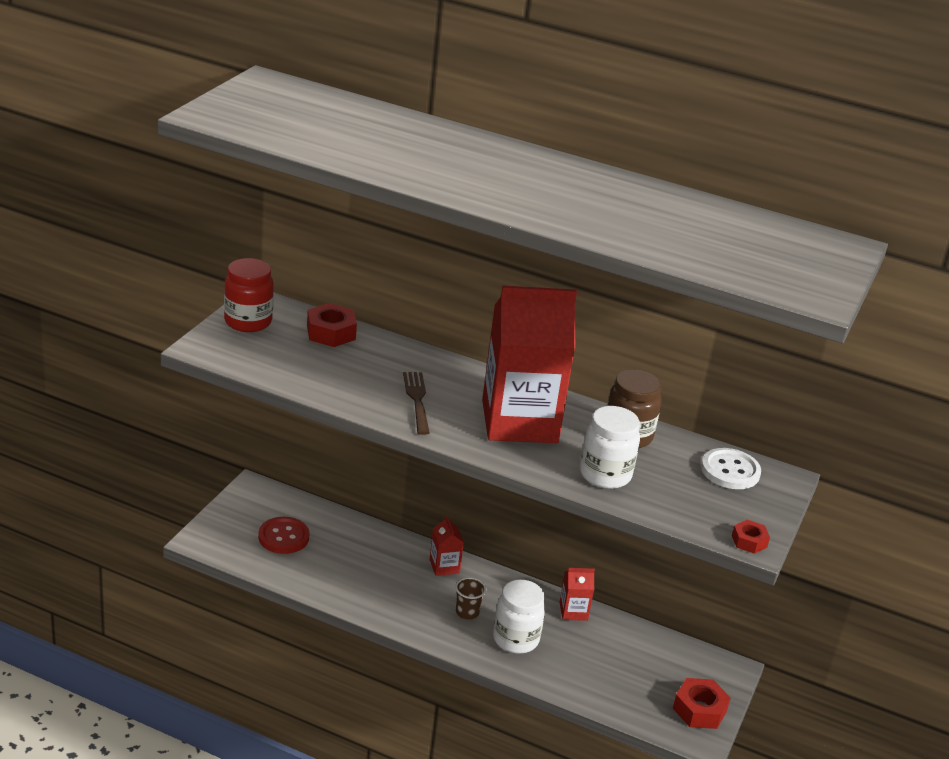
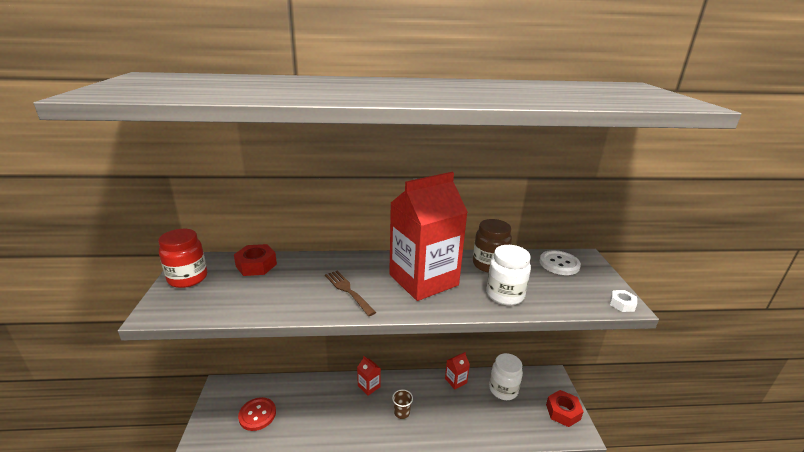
camera: 25 degrees left, 5 degrees down
white jar [493,580,545,654] -> white jar moved to [489,353,523,400]
red nut [732,520,770,554] -> white nut [610,290,637,312]

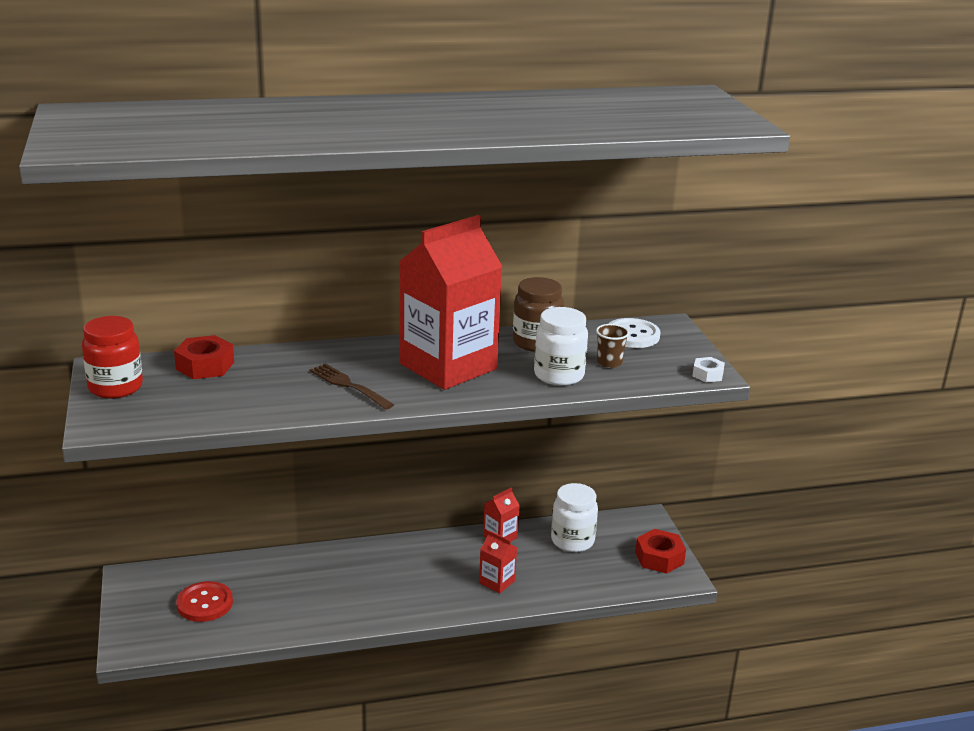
camera: 10 degrees left, 0 degrees up
red carton [357,356,381,396] -> red carton moved to [479,530,517,593]
brown cup [392,389,413,419] -> brown cup moved to [596,324,629,368]

